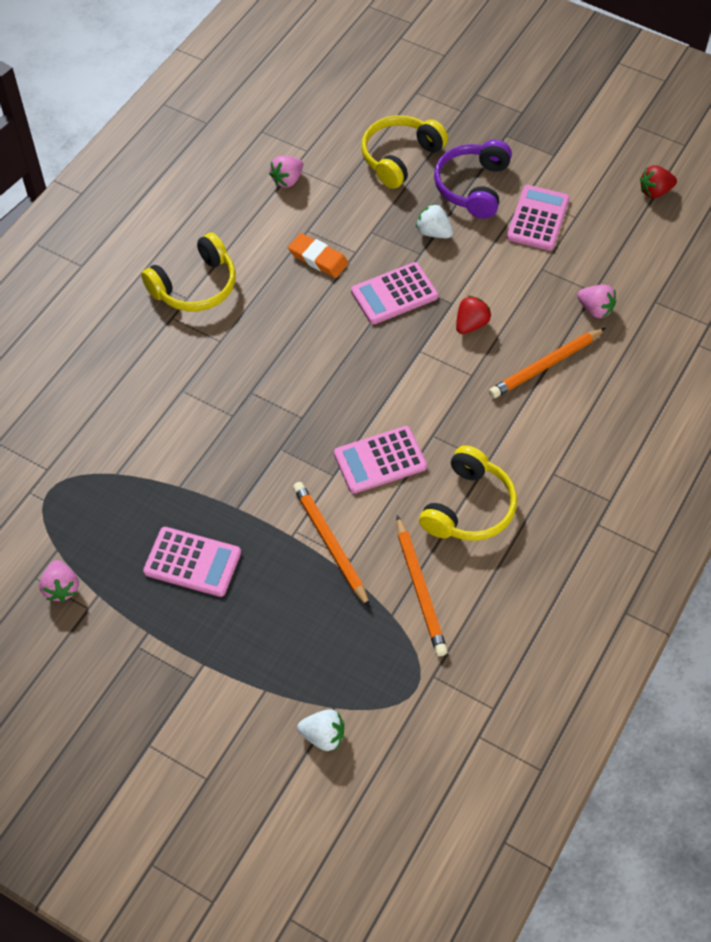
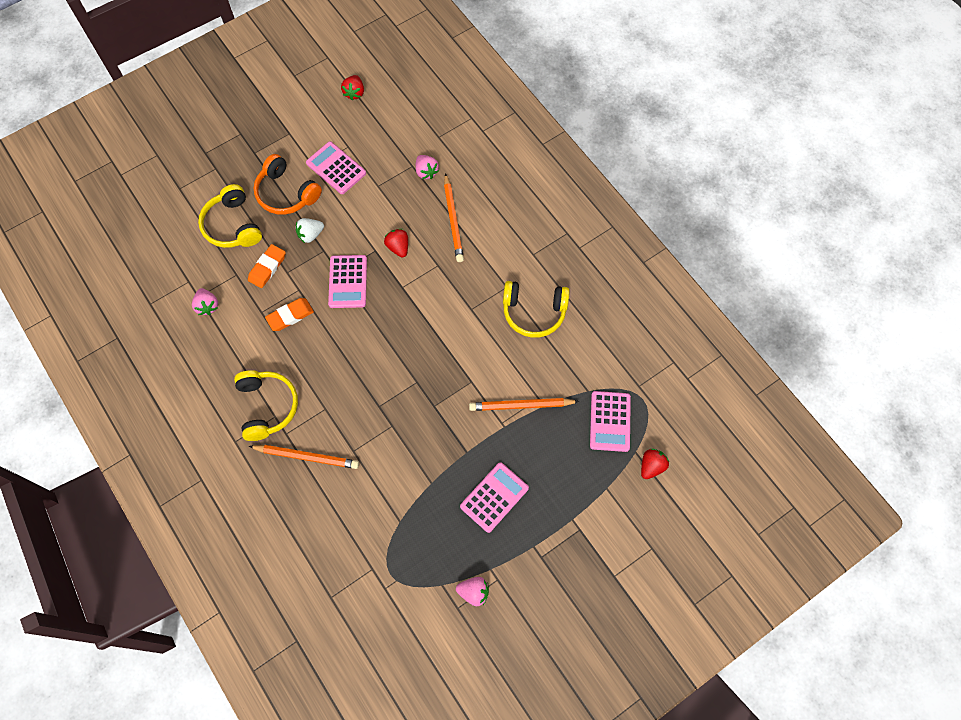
camera: 65 degrees left, 10 degrees up
white strawberry [297,709,344,751] -> red strawberry [641,449,669,479]
pink calculator [334,426,427,494] -> pink calculator moved to [590,391,631,452]
orange pencil [397,515,448,656] -> orange pencil moved to [249,445,359,469]
yellow headphones [419,445,517,541] -> yellow headphones turned 135 degrees clockwise [503,281,570,338]
purple headphones [434,140,512,219] -> orange headphones [253,154,322,215]
pink strawberry [577,285,616,318] -> pink strawberry turned 90 degrees clockwise [416,155,439,179]
none -> orange eraser [248,244,286,288]

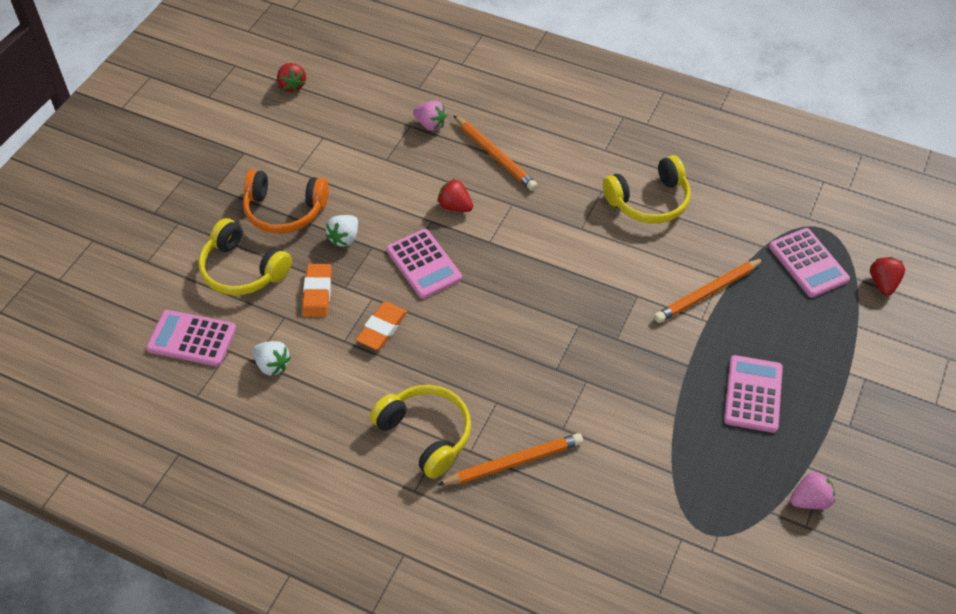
camera: 30 degrees left, 15 degrees down
pink strawberry [192,288,218,315] -> white strawberry [253,341,291,376]
pink calculator [306,141,366,194] -> pink calculator moved to [146,310,236,366]

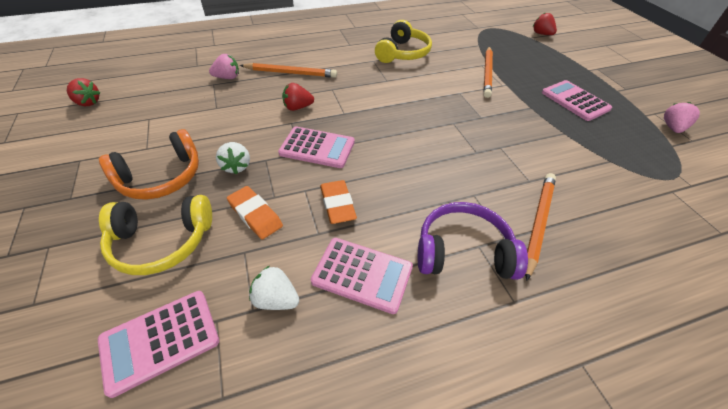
camera: 45 degrees left, 5 degrees down
white strawberry [253,341,291,376] -> white strawberry turned 150 degrees counterclockwise [249,266,299,310]
yellow headphones [370,385,471,479] -> purple headphones [418,202,528,280]
pink calculator [769,228,850,298] -> pink calculator moved to [311,238,413,314]

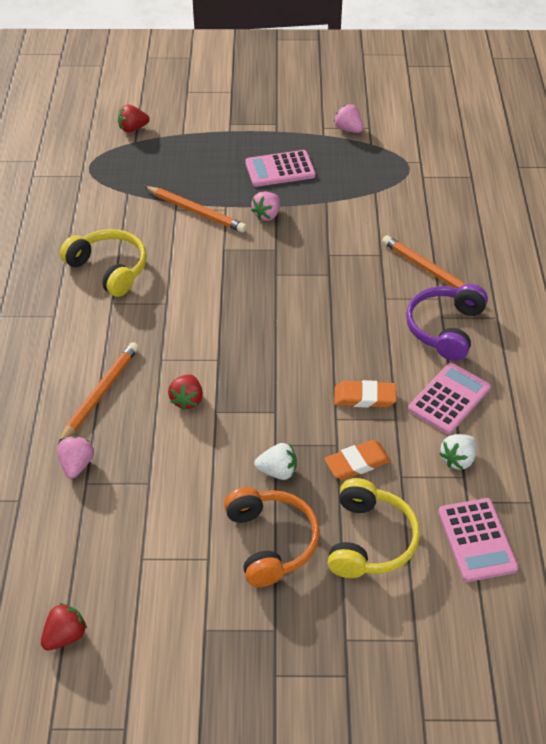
camera: 70 degrees left, 0 degrees up
pink calculator [278,127,355,168] -> none
none -> pink strawberry [251,192,280,221]

